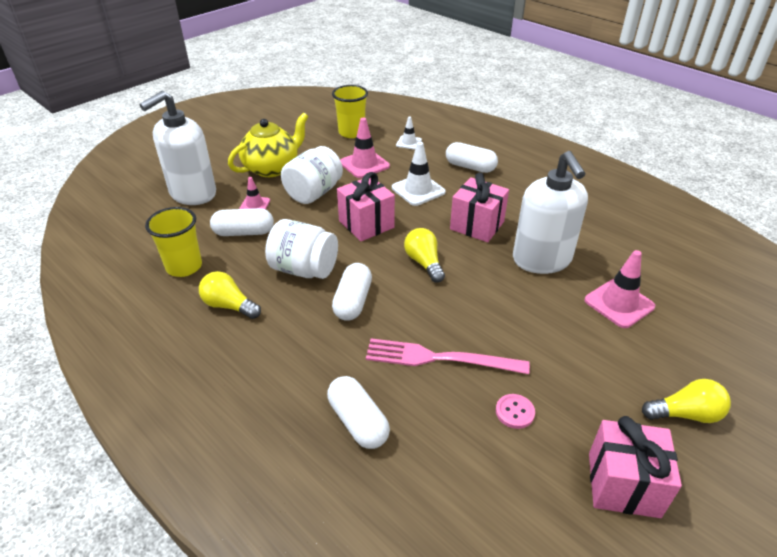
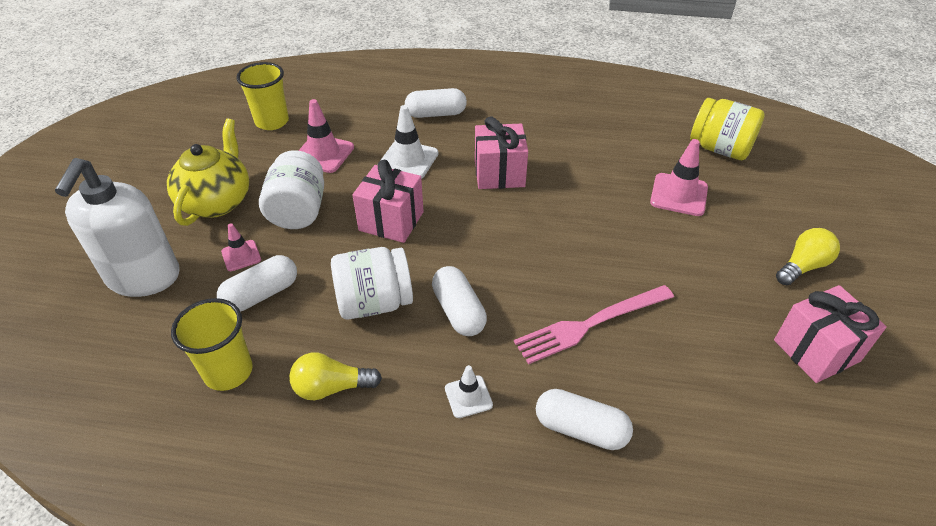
camera: 35 degrees left, 5 degrees up
white traffic cone [396,117,422,150] -> white traffic cone moved to [445,365,493,418]
yellow light bulb [404,228,445,283] -> none
pink button [496,394,535,429] -> none
white soap dispenser [513,151,588,274] -> none
none -> yellow jar [690,98,765,160]

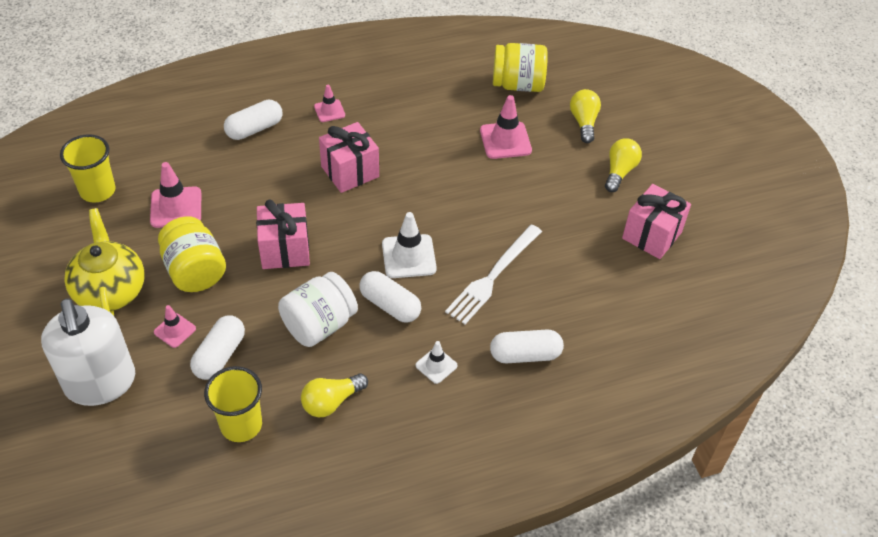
camera: 30 degrees left, 5 degrees up
white jar [259,150,324,229] -> yellow jar [158,216,226,292]
white traffic cone [380,105,438,179] -> white traffic cone moved to [382,212,437,278]
pink fork [514,285,674,364] -> white fork [445,225,542,324]
none -> pink traffic cone [314,85,345,122]
none -> yellow light bulb [570,89,601,143]

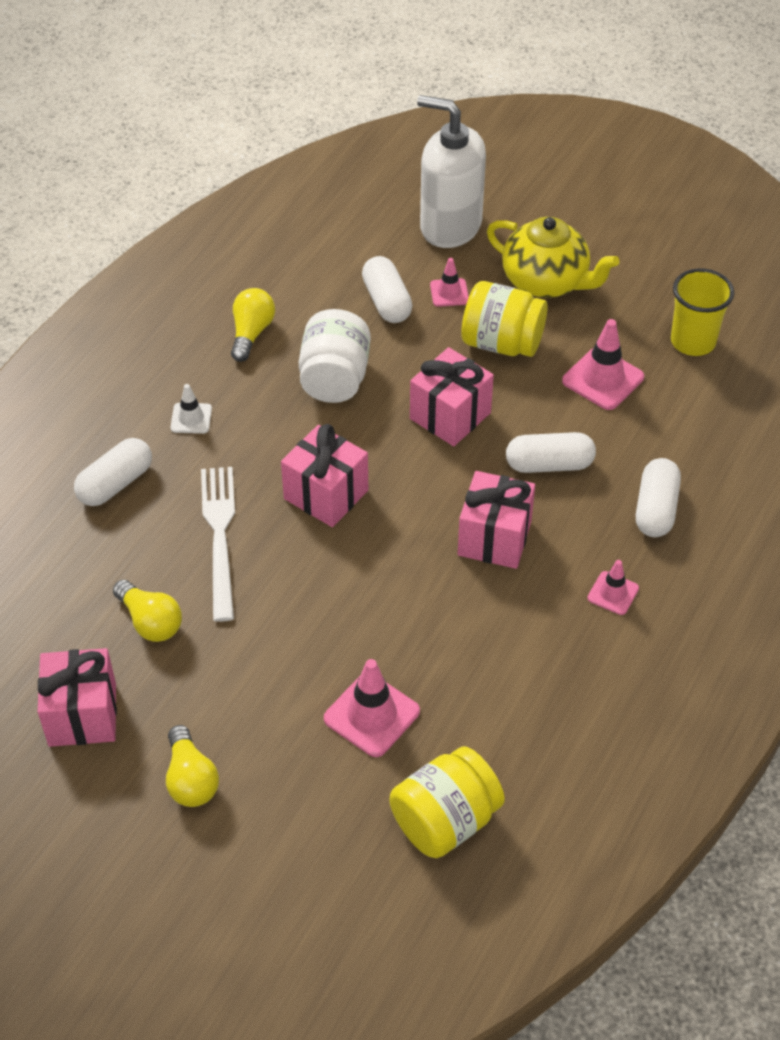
camera: 140 degrees right, 0 degrees up
yellow cup [204,366,262,442] -> none
white capsule [359,271,421,323] -> white capsule moved to [506,432,596,473]
white traffic cone [382,212,437,278] -> pink gift [281,424,368,527]
yellow light bulb [570,89,601,143] -> yellow light bulb moved to [113,580,182,642]

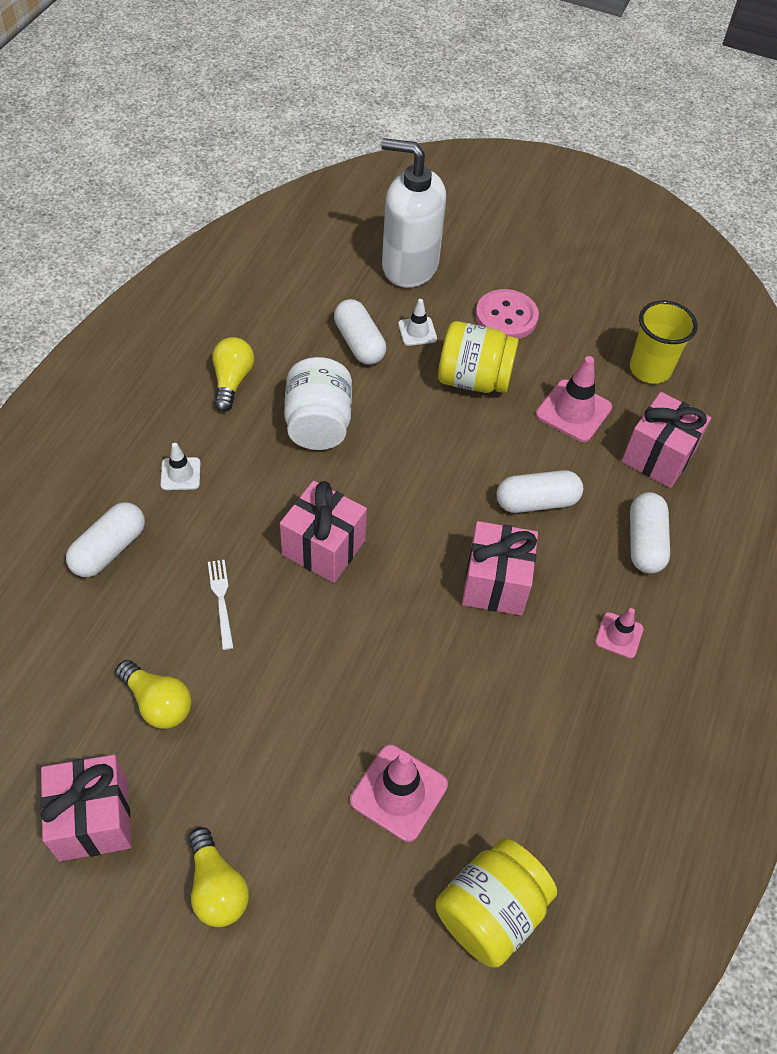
camera: 10 degrees left, 5 degrees up
white fork [201,467,235,622] -> white fork [208,559,234,650], size x0.52
pink gift [410,347,494,446] -> pink gift moved to [622,392,711,488]
pink traffic cone [430,258,469,307] -> white traffic cone [398,299,437,346]
yellow teapot [487,217,619,298] -> pink button [476,289,539,339]

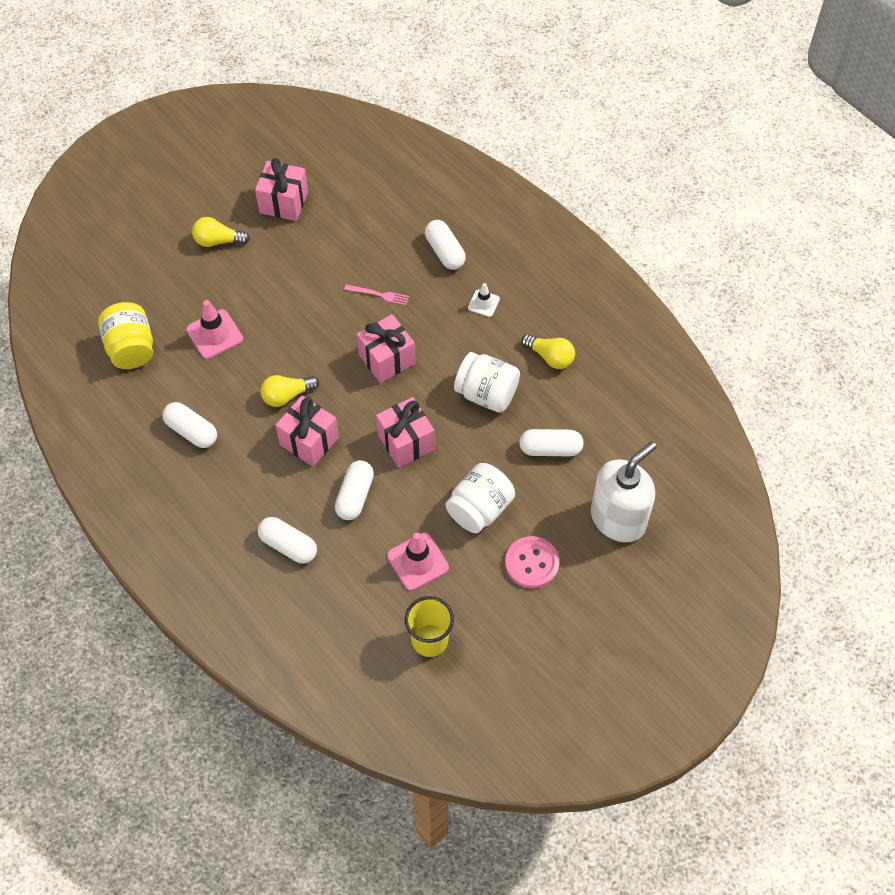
camera: 120 degrees right, 5 degrees up
yellow light bulb [115,660,191,729] -> yellow light bulb moved to [261,375,319,407]
white fork [208,559,234,650] -> pink fork [344,284,409,305]
white traffic cone [398,299,437,346] -> none
yellow jar [438,321,519,393] -> white jar [446,463,515,533]
pink traffic cone [595,608,644,658] -> none
pink gift [622,392,711,488] -> pink gift moved to [376,397,435,468]
none -> white capsule [162,402,217,448]

